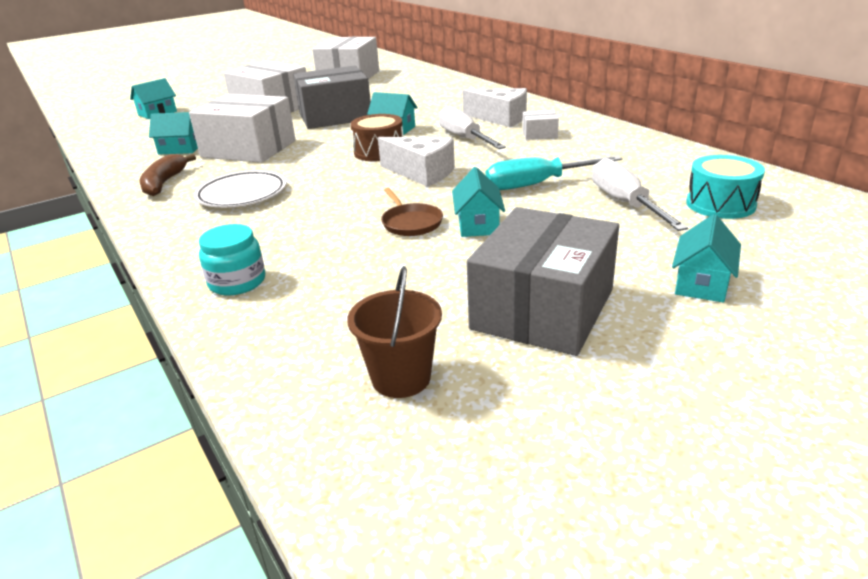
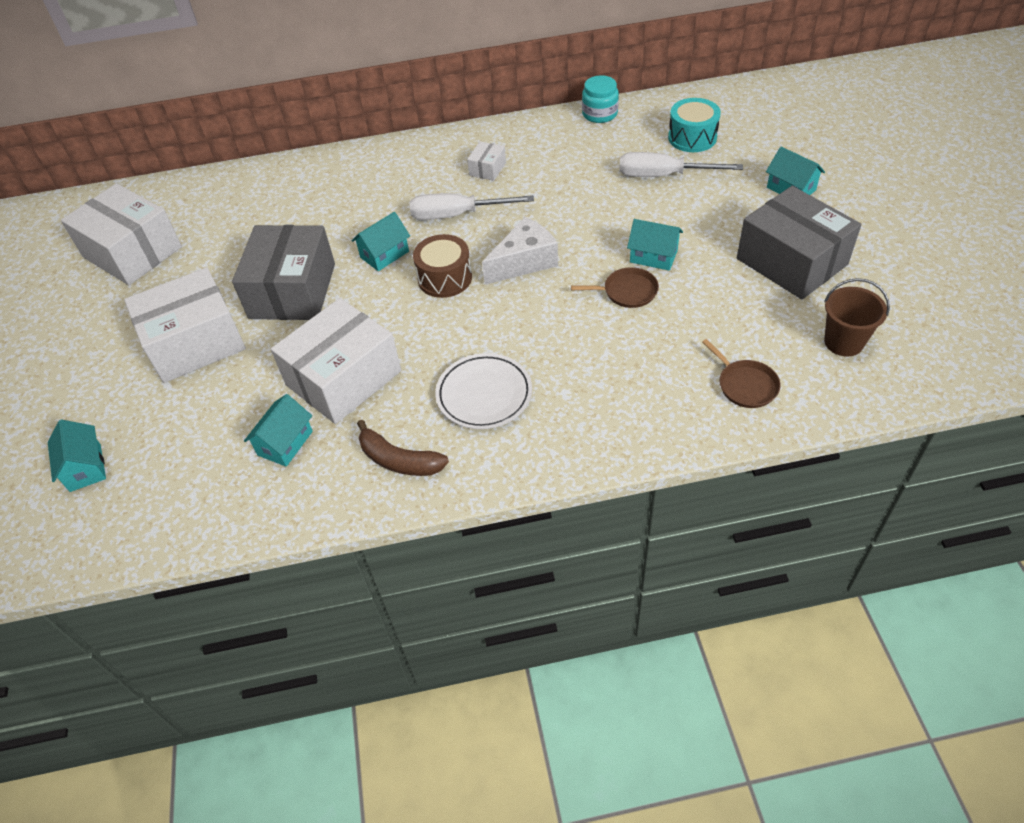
camera: 65 degrees left, 20 degrees up
turquoise jar [199,224,265,295] -> turquoise jar moved to [582,75,619,123]
white cheese [462,88,527,127] -> none
turquoise screwdriver [486,156,622,190] -> none
none -> brown pan [702,339,780,408]

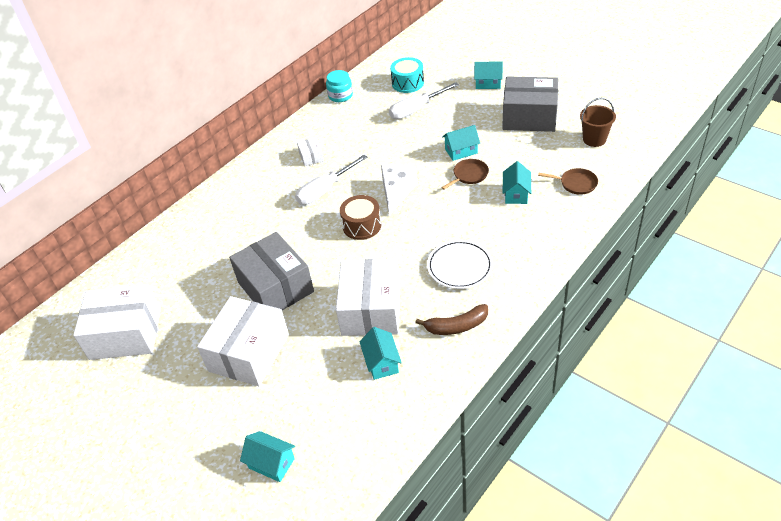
camera: 40 degrees left, 5 degrees down
turquoise house [352,212,410,271] -> turquoise house moved to [503,161,531,204]

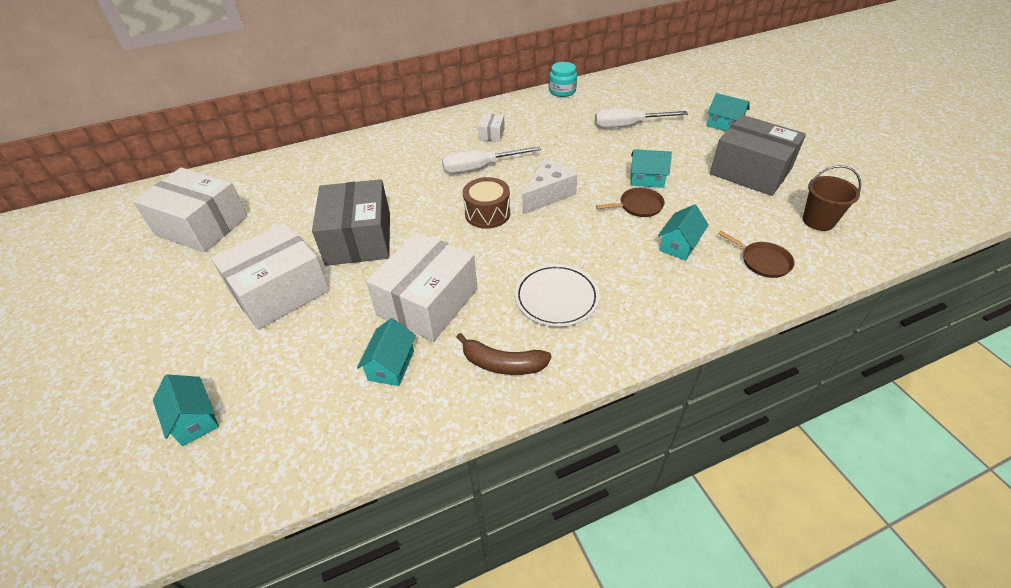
camera: 25 degrees right, 0 degrees up
turquoise drum [390,57,424,93] -> none

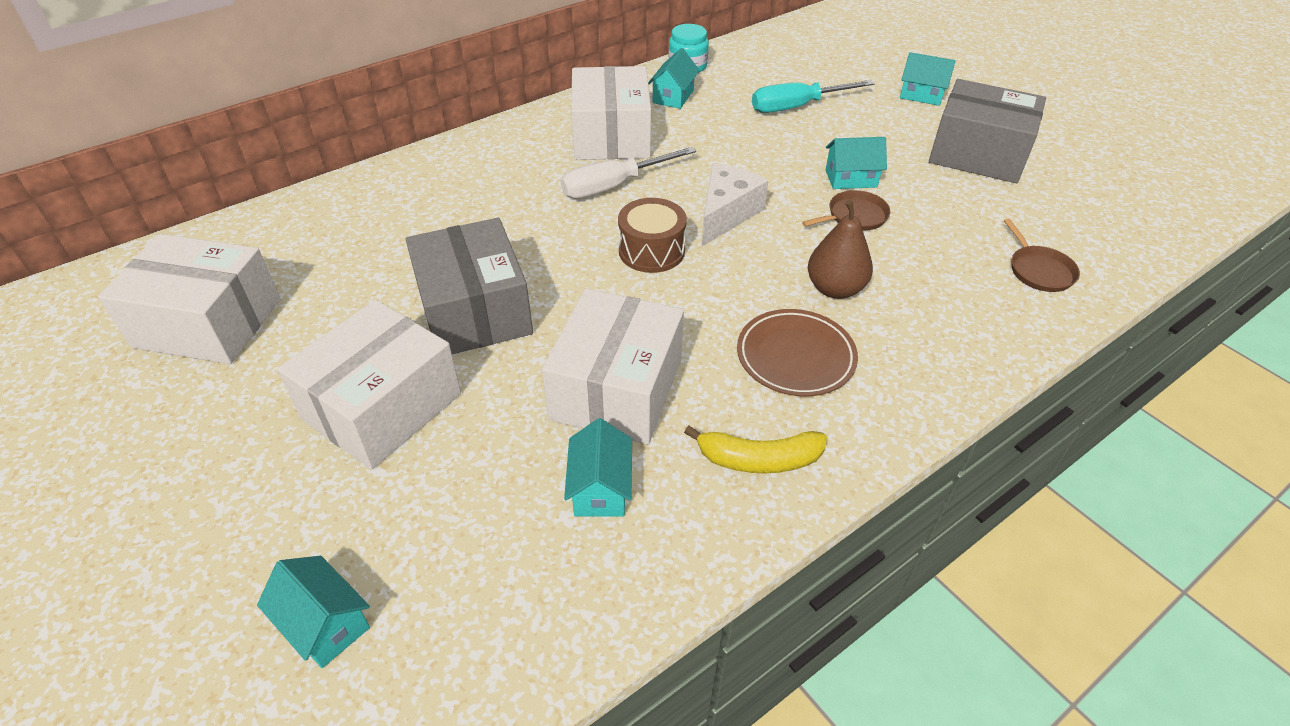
camera: 15 degrees left, 0 degrees up
brown banana [456,333,552,375] -> yellow banana [684,426,827,473]
white box [478,113,505,141] -> white box [571,66,651,160], size x2.31
white plate [515,264,600,327] -> brown plate [737,309,858,396]
white screwdriver [595,108,688,128] -> turquoise screwdriver [752,80,874,113]
turquoise house [658,204,709,261] -> turquoise house moved to [648,48,700,109]
brown pan [718,231,795,278] -> brown pan turned 45 degrees clockwise [1004,219,1080,292]
brown bucket [803,165,861,231] -> none
none -> brown pear [808,200,873,299]

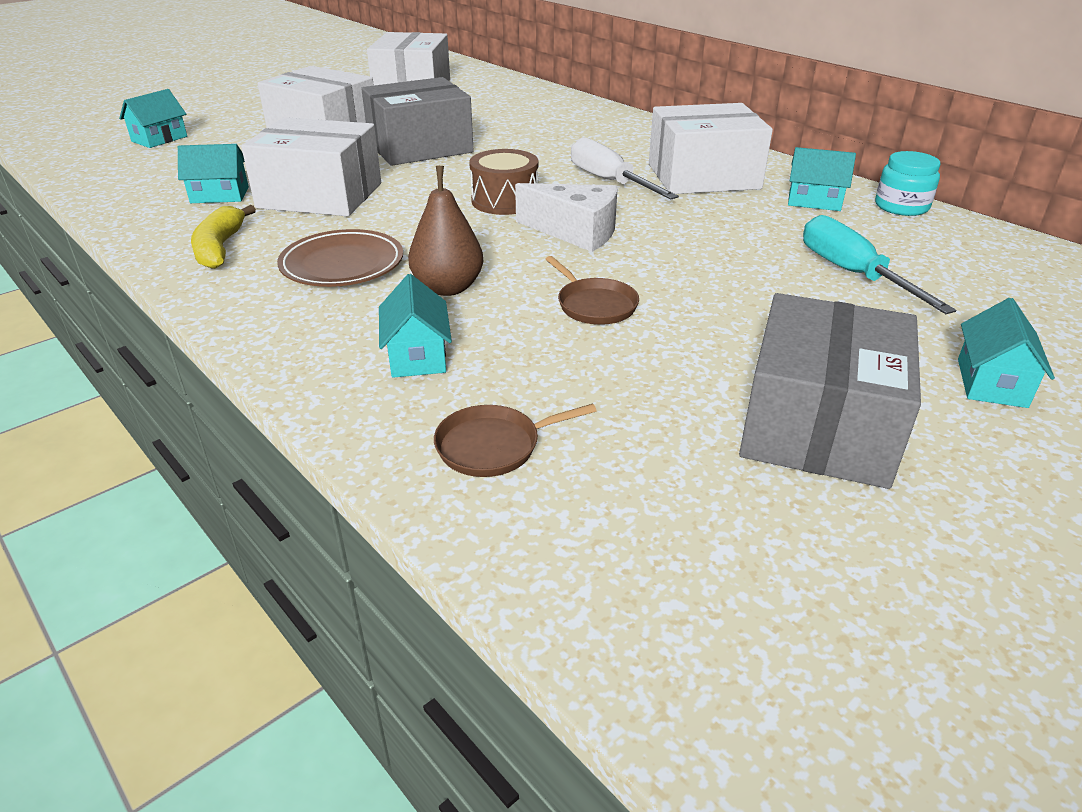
camera: 85 degrees right, 10 degrees down
turquoise house [826,137,887,189] -> turquoise house moved to [379,274,452,378]

